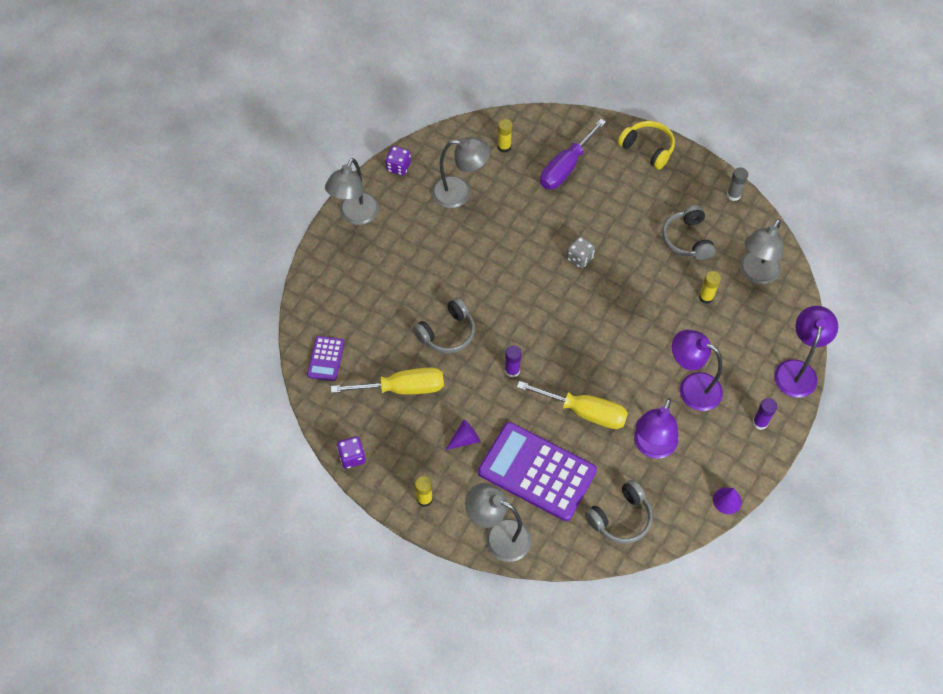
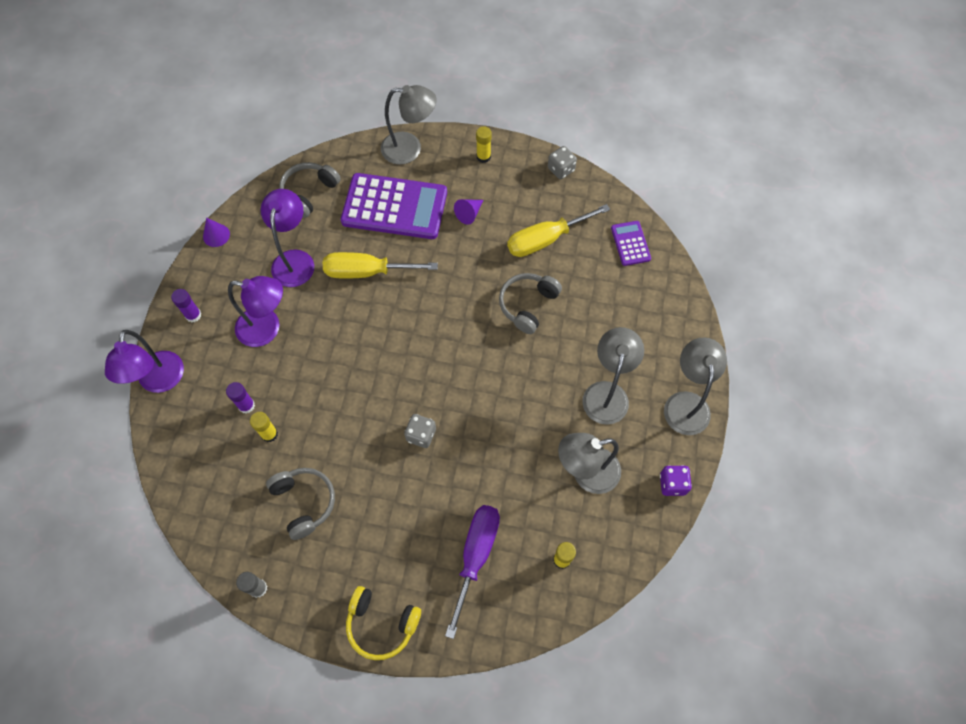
camera: 160 degrees right, 5 degrees up
purple dice [337,436,366,469] -> grey dice [548,146,577,179]
purple glue stick [505,345,522,378] -> purple glue stick moved to [226,382,255,413]
grey lamp [740,219,783,285] -> grey lamp moved to [582,327,644,425]

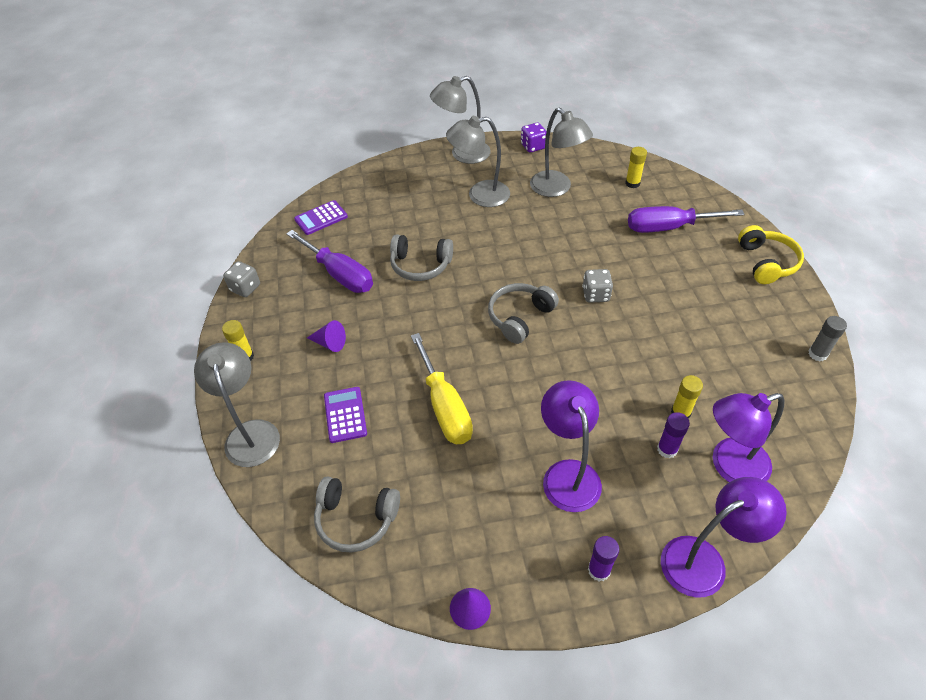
camera: 110 degrees left, 15 degrees down
purple lamp [261,189,314,287] -> purple lamp moved to [713,393,785,482]
grey headphones [266,468,335,540] -> grey headphones moved to [488,283,559,344]
purple calculator [341,173,447,239] -> purple calculator [324,387,367,443], size x0.47
yellow screwdriver [507,204,610,257] -> purple screwdriver [286,230,373,293]

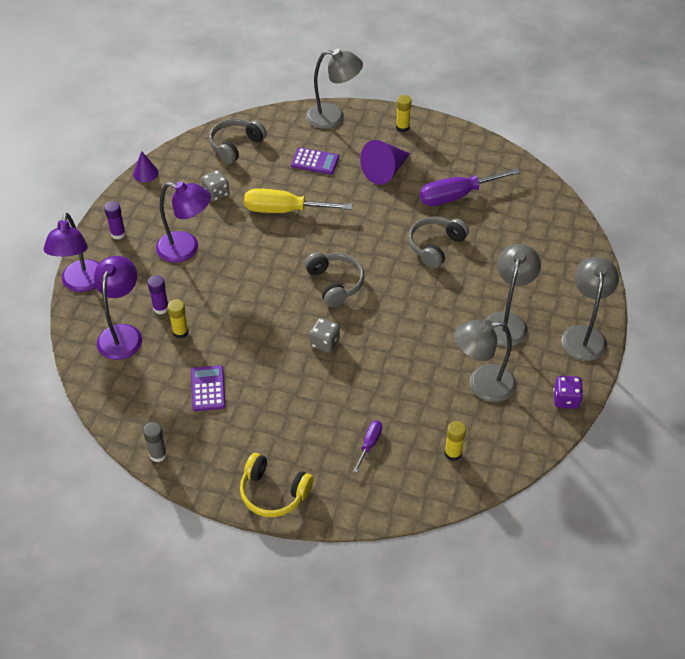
camera: 115 degrees right, 0 degrees up
grey dice [223,261,260,297] -> grey dice moved to [201,170,230,202]
purple calculator [294,200,348,235] -> purple calculator moved to [191,365,226,411]
purple cone [307,320,346,352] -> purple cone [360,140,410,185], size x1.75
purple screwdriver [628,206,745,233] -> purple screwdriver [353,420,382,473], size x0.49

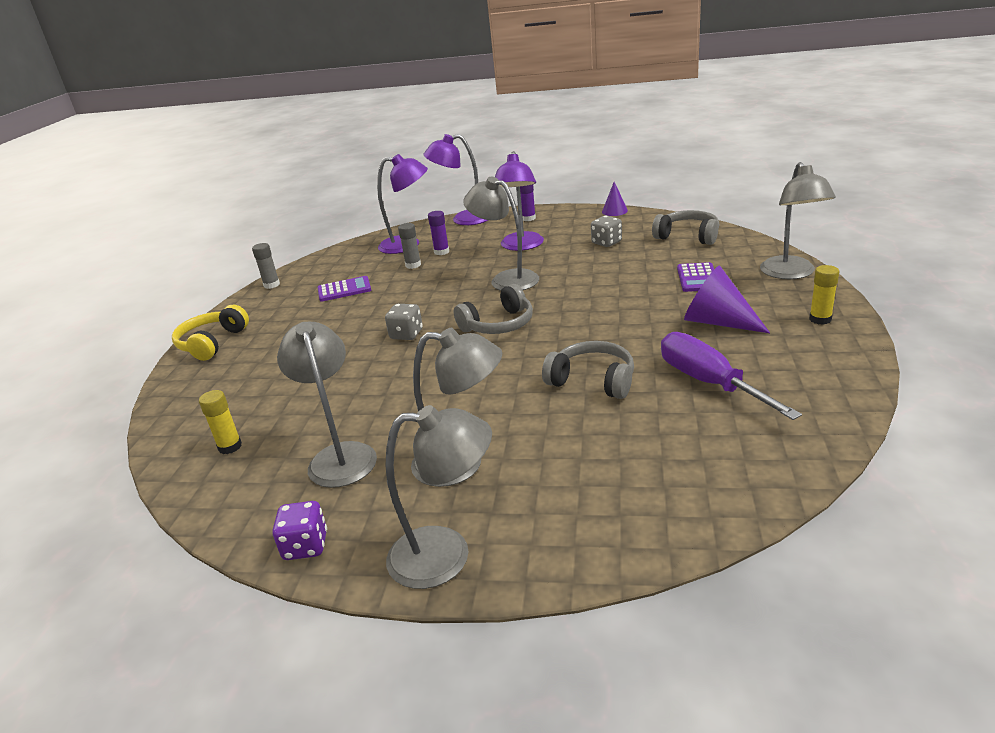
camera: 85 degrees right, 20 degrees down
yellow glue stick [167,299,189,339] -> grey glue stick [398,223,421,269]
yellow screwdriver [244,188,353,213] -> none
purple screwdriver [353,420,382,473] -> none
none -> grey lamp [463,177,539,291]

